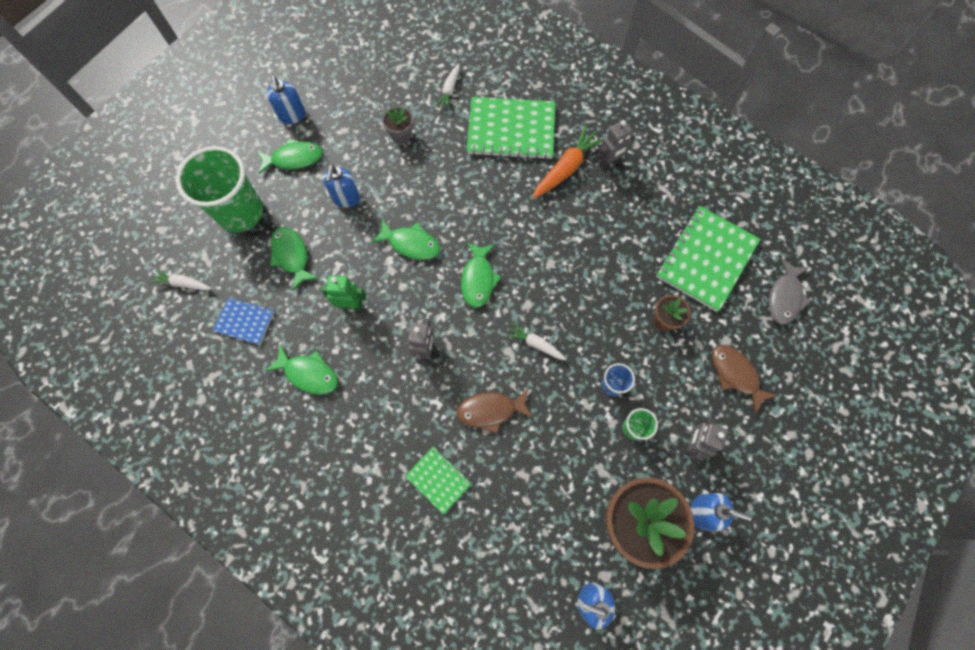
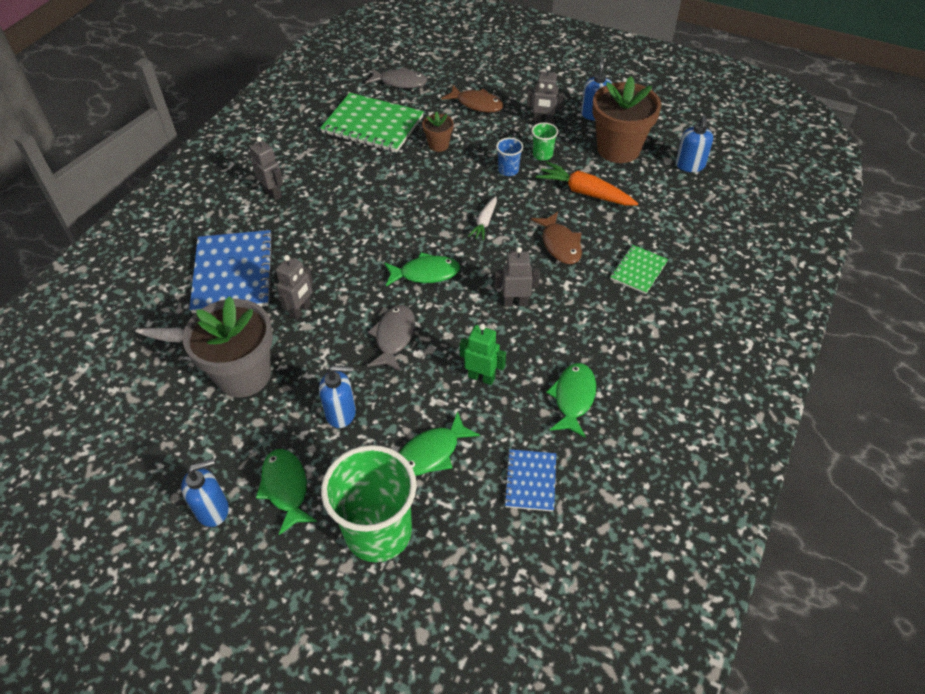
camera: 100 degrees left, 20 degrees down
white carrot [149,269,212,290] -> none
green robot [321,275,366,310] -> green robot turned 120 degrees clockwise [460,323,506,385]
green fish [371,219,440,260] -> grey fish [368,305,415,371]
grey flower pot [382,106,414,144] -> grey flower pot [183,296,273,397], size x2.08
green notebook [467,97,555,160] -> blue notebook [189,230,274,313]
orange carrot [532,125,603,198] -> orange carrot moved to [536,161,638,205]
brown fish [712,345,777,415] -> brown fish turned 105 degrees counterclockwise [441,85,504,112]
none -> grey robot [276,255,313,320]

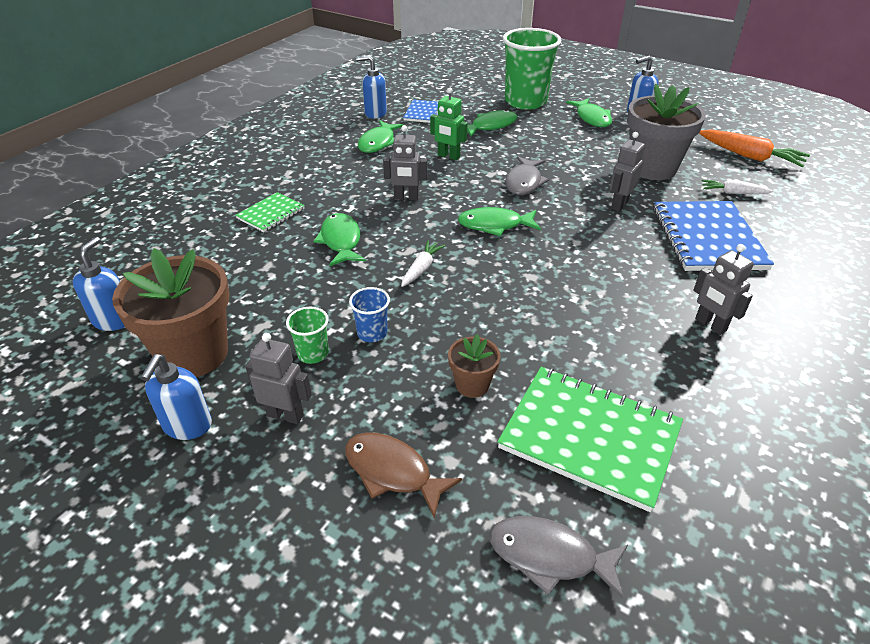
camera: 175 degrees left, 10 degrees down
blue soap dispenser [319,365,356,428] -> blue soap dispenser moved to [356,55,387,119]
brown fish [531,212,582,264] -> green fish [313,213,366,266]
orange carrot [536,161,638,205] -> orange carrot moved to [699,130,810,167]

